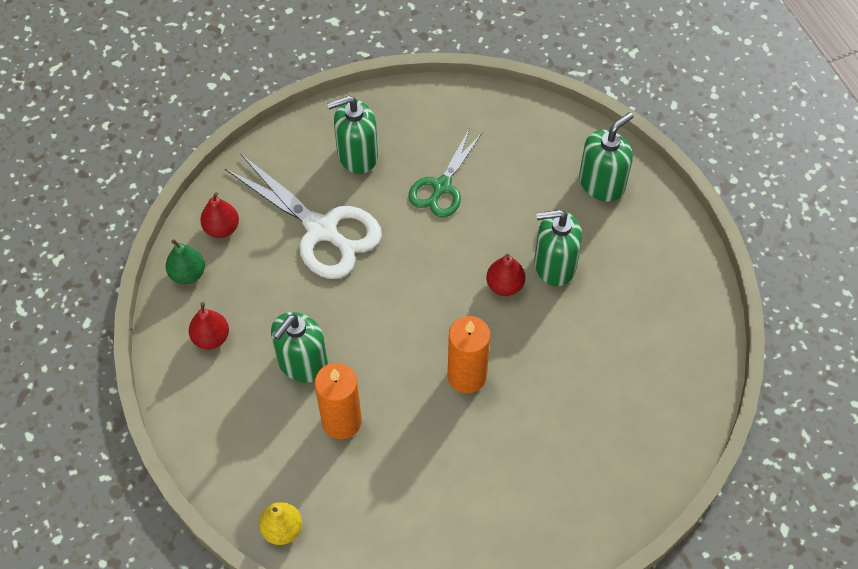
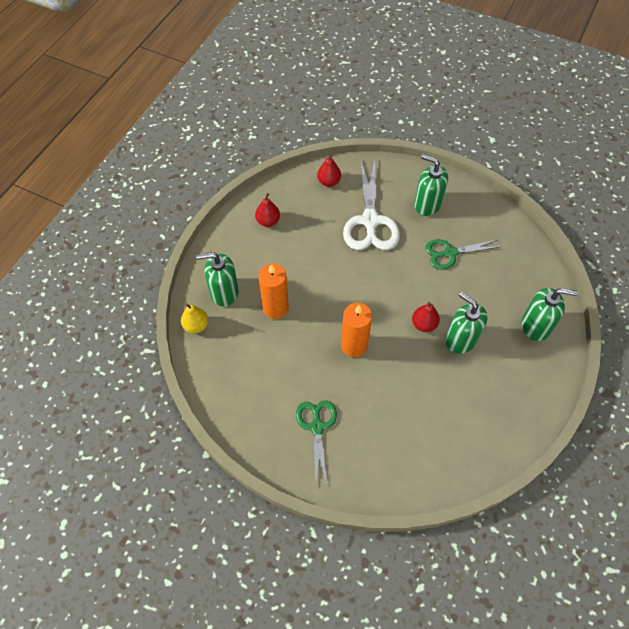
camera: 50 degrees right, 0 degrees up
green pear [166,239,205,284] -> none
green soap dispenser [271,312,328,383] -> green soap dispenser moved to [196,252,239,307]
none -> green scissors [296,400,337,486]

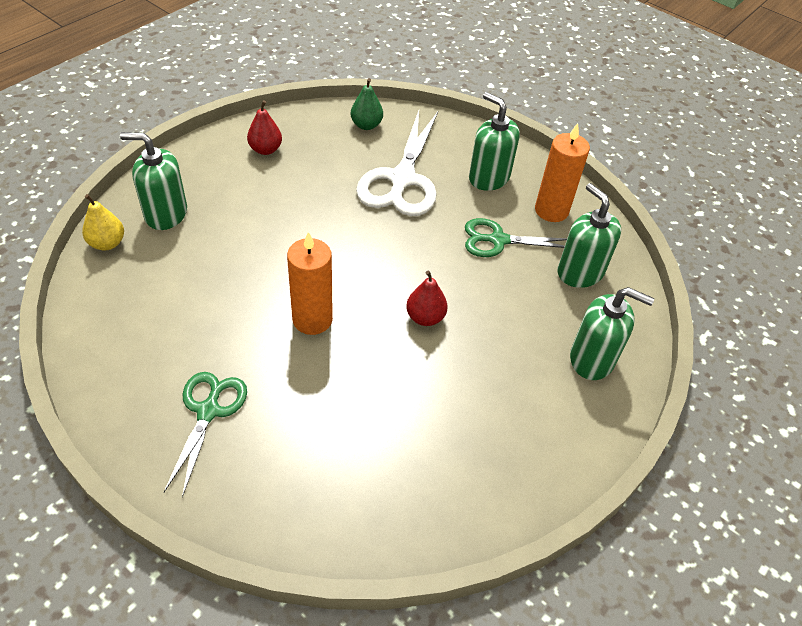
camera: 10 degrees right, 10 degrees down
orange candle [258,263,289,319] -> orange candle moved to [535,123,590,222]
red pear [317,154,341,187] -> green pear [350,78,383,130]
green soap dispenser [445,292,487,354] -> green soap dispenser moved to [558,183,621,288]

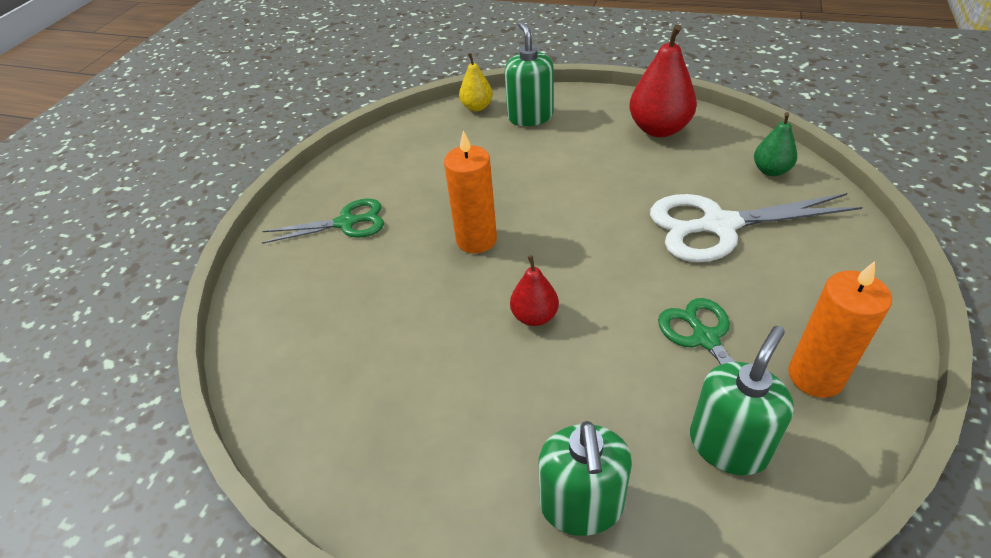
camera: 75 degrees right, 5 degrees down
red pear [247,100,282,155] -> red pear [629,24,697,137], size x1.76
green soap dispenser [469,92,520,191] -> none

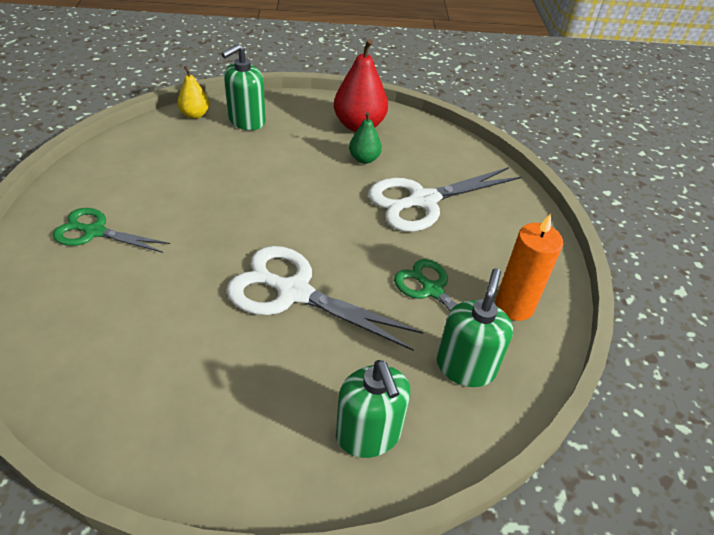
camera: 25 degrees left, 0 degrees up
green scissors [262,198,384,244] -> green scissors turned 135 degrees counterclockwise [53,208,170,253]
orange candle [444,131,497,253] -> none
green soap dispenser [505,21,554,126] -> green soap dispenser turned 105 degrees counterclockwise [221,44,266,130]
red pear [510,255,559,326] -> white scissors [226,246,423,351]
green pear [754,112,797,176] -> green pear moved to [349,112,382,164]

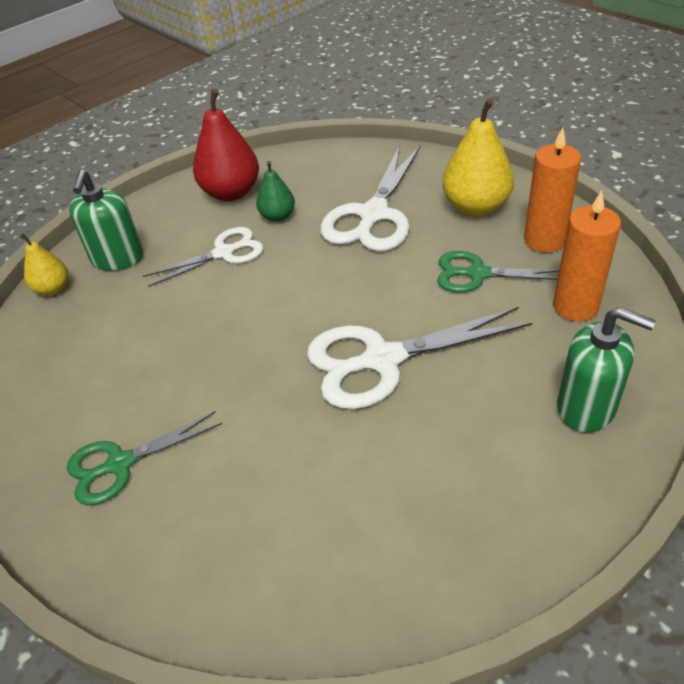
camera: 35 degrees left, 0 degrees up
green soap dispenser [437,268,513,387] -> orange candle [553,190,621,321]
none -> white scissors [143,227,263,287]
none -> yellow pear [442,98,514,217]

